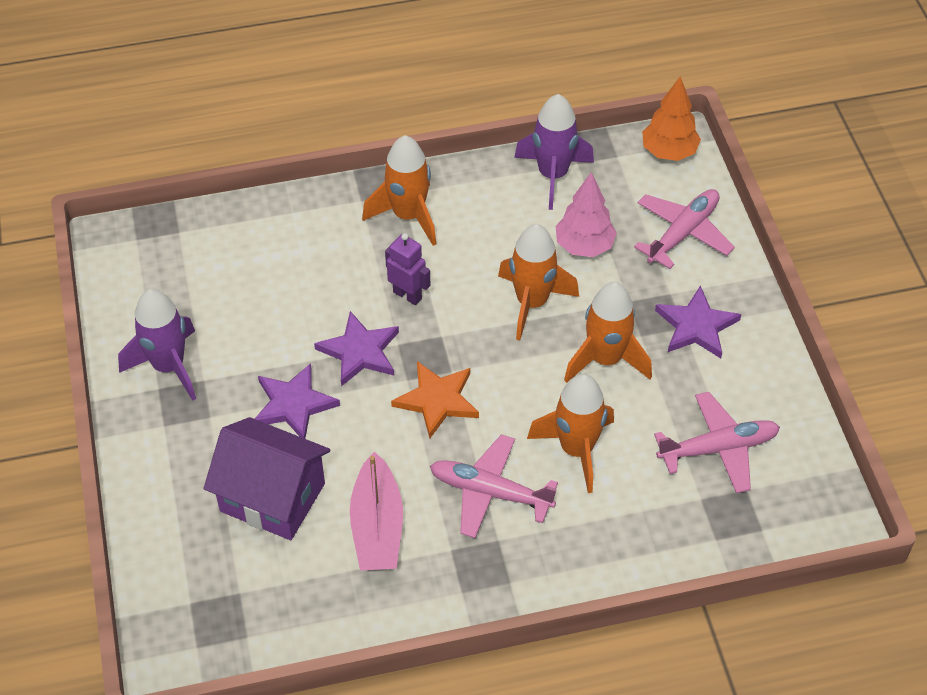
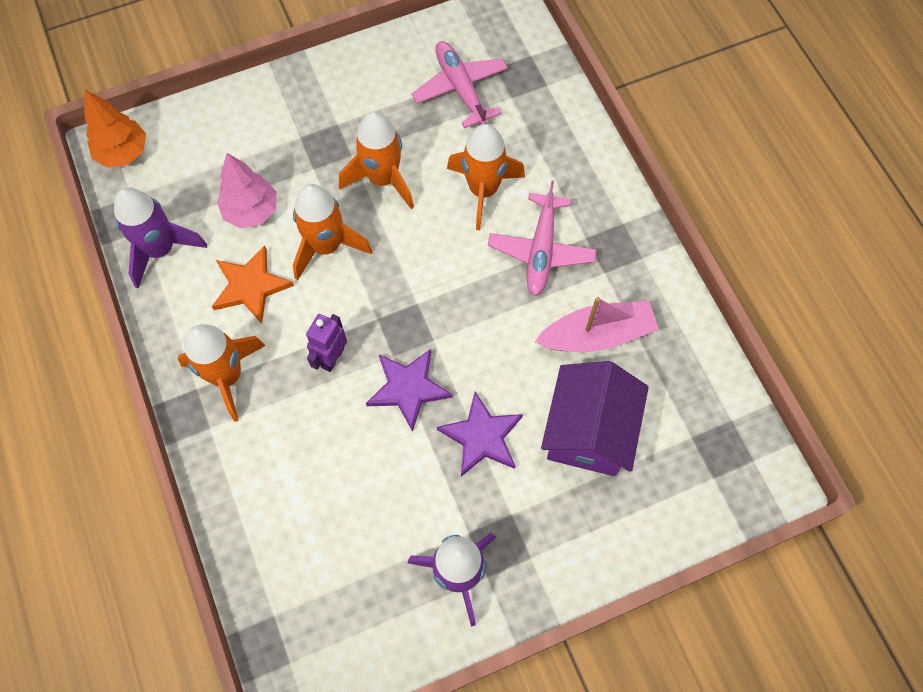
camera: 100 degrees left, 15 degrees up
orange star [391,361,479,438] -> orange star moved to [212,245,294,324]
pink plane [634,189,735,269] -> none
purple star [655,285,741,358] -> none

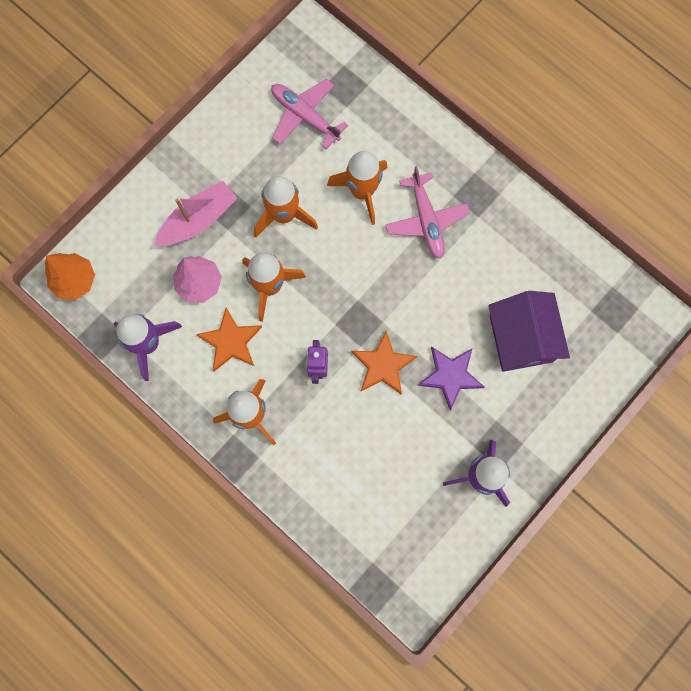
camera: 25 degrees left, 10 degrees up
purple star [366,349,452,432] -> orange star [351,331,417,395]
pink boat [535,297,659,352] -> pink boat moved to [155,181,238,246]

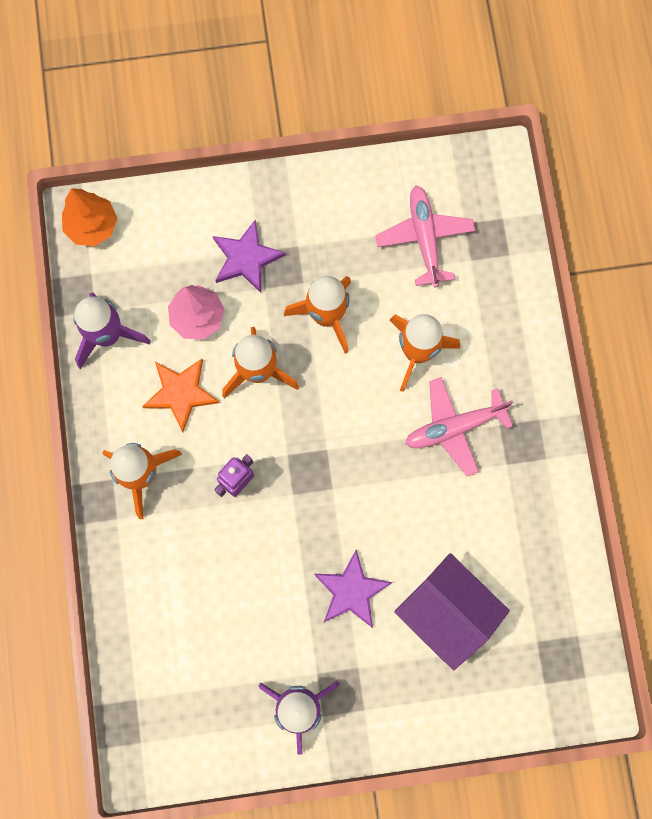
camera: 40 degrees right, 0 degrees up
pink boat [155,181,238,246] -> purple star [213,219,286,293]
orange star [351,331,417,395] -> none
pink plane [385,166,470,259] -> pink plane turned 45 degrees clockwise [405,377,513,476]
purple house [489,291,570,372] -> purple house turned 75 degrees counterclockwise [394,553,510,670]

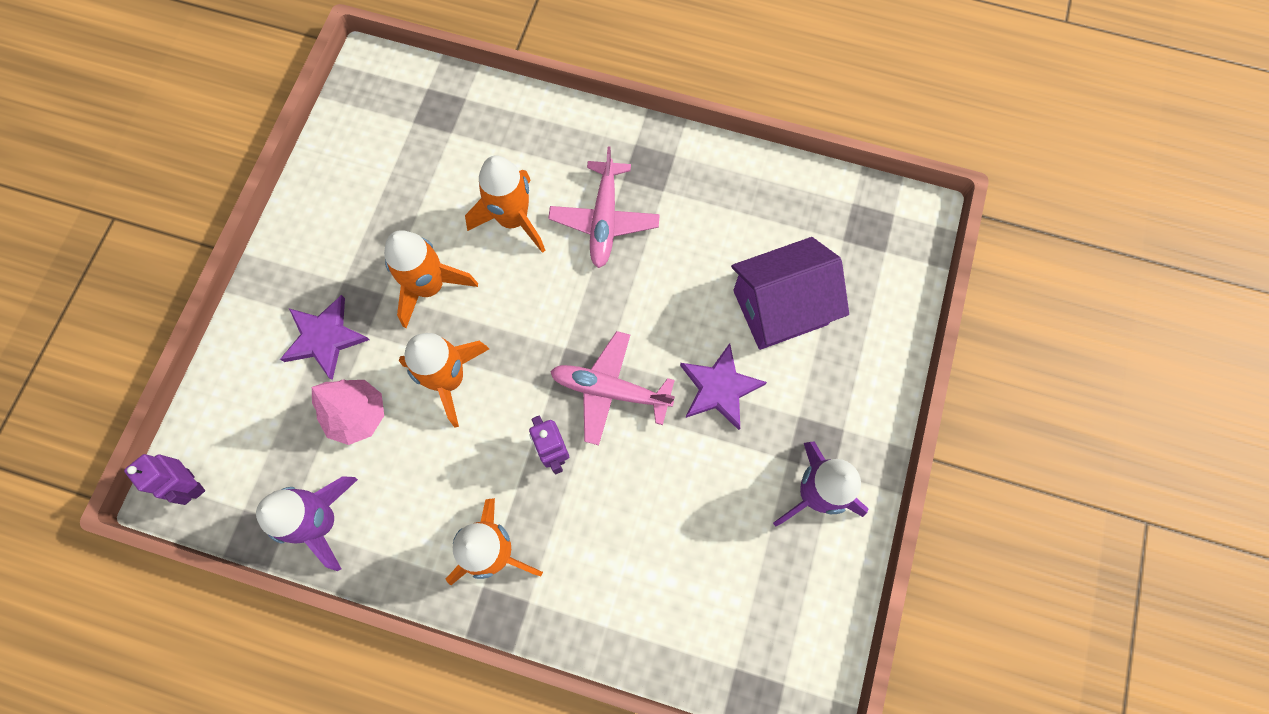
camera: 65 degrees left, 5 degrees down
orange tree [62,188,117,246] -> purple robot [124,454,205,505]
orange star [142,359,220,432] -> none
pink plane [375,185,475,287] -> pink plane moved to [550,331,675,445]

